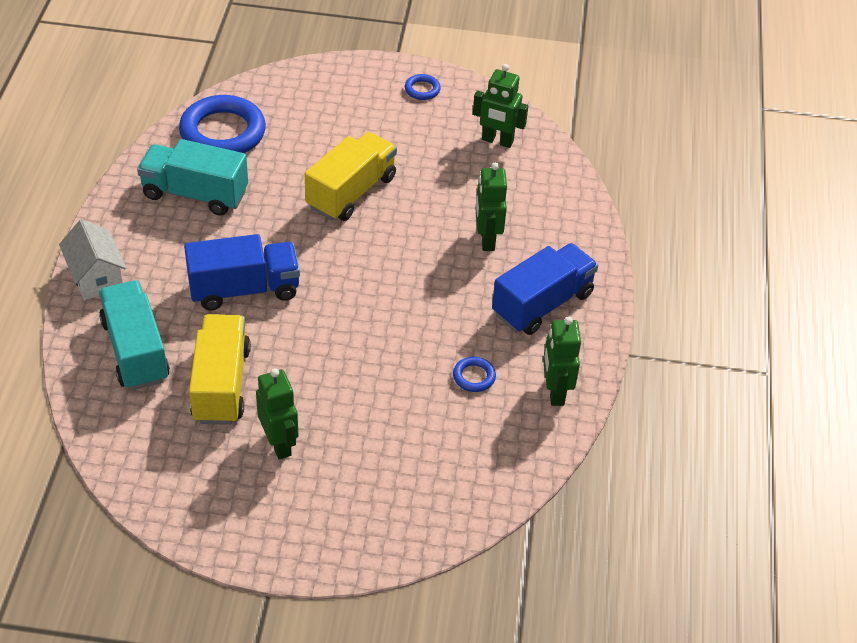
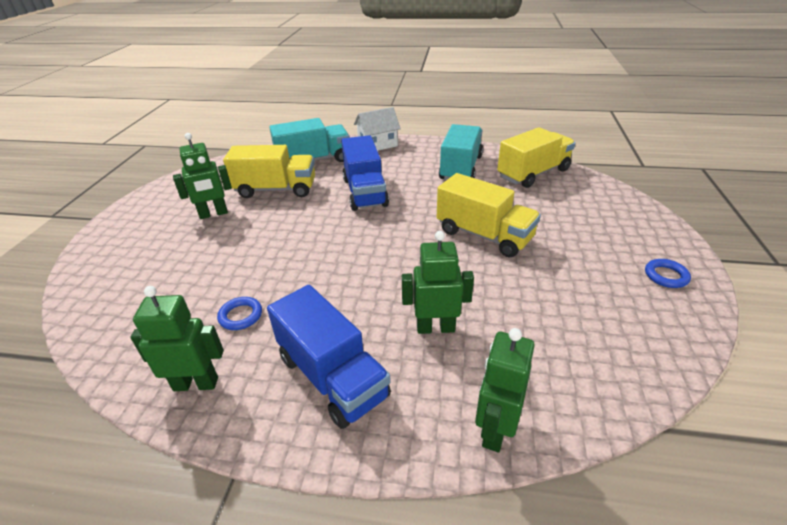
camera: 95 degrees right, 10 degrees down
blue ring [179,95,266,153] -> yellow truck [497,127,575,188]
green robot [473,64,528,148] -> green robot moved to [475,328,535,452]

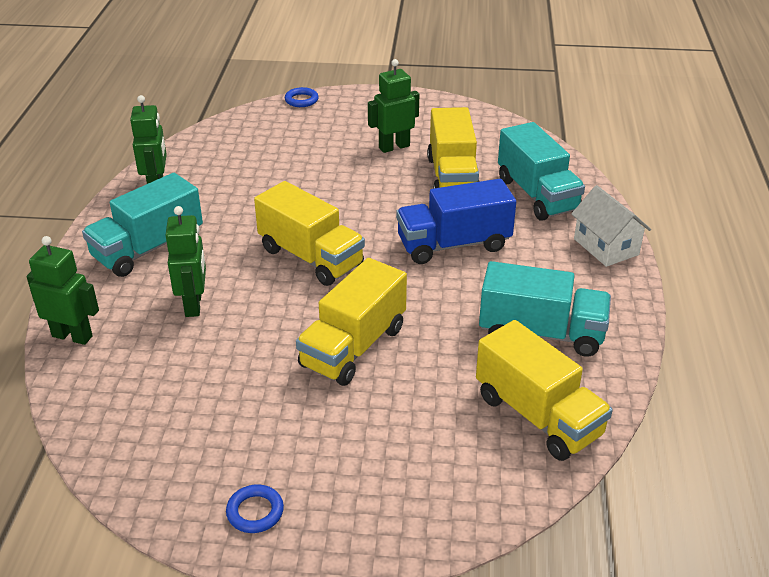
camera: 85 degrees right, 0 degrees up
green robot [173,133,232,219] -> green robot turned 90 degrees clockwise [368,59,419,153]
blue ring [217,297,262,330] -> blue ring moved to [285,87,319,107]
blue truck [267,285,391,429] -> turquoise truck [82,173,203,277]
none -> yellow truck [254,181,365,286]

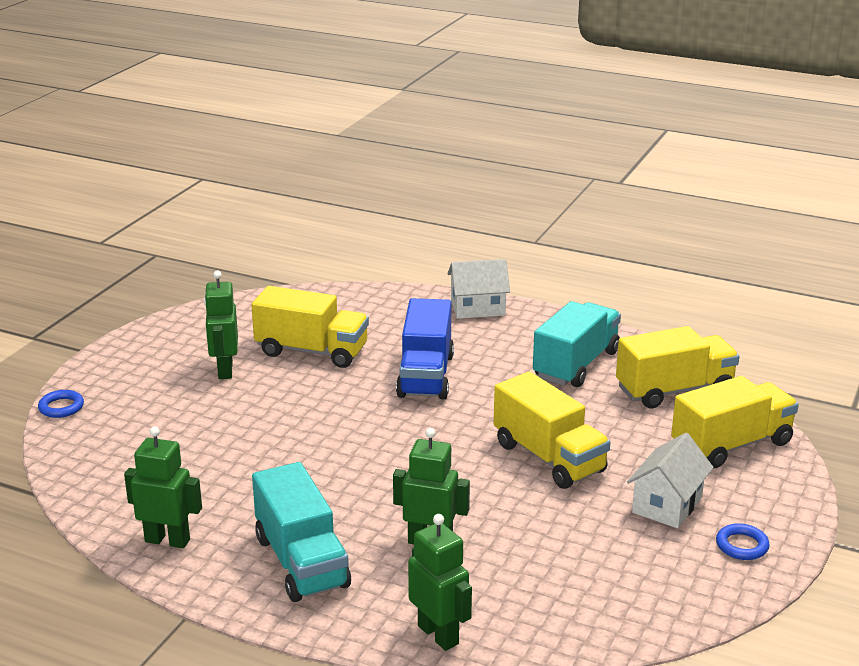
camera: 70 degrees left, 10 degrees down
green robot [26,236,99,345] -> green robot turned 105 degrees clockwise [408,514,472,651]
yellow truck [254,181,365,286] -> yellow truck moved to [671,376,799,468]
turquoise truck [498,122,585,221] -> none
none -> white house [627,433,714,528]

